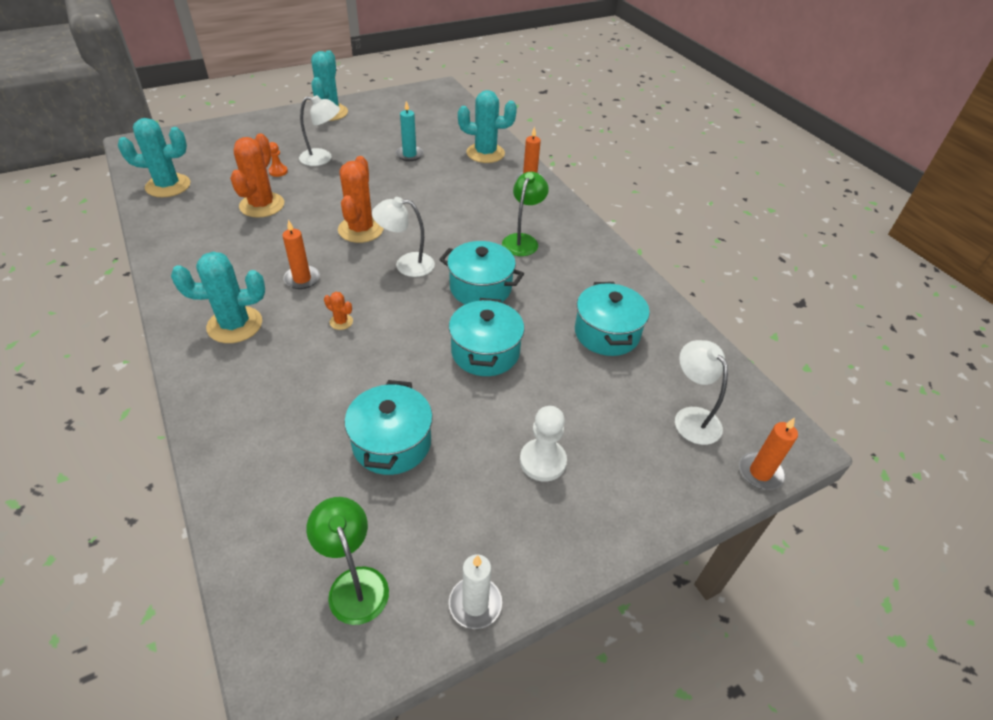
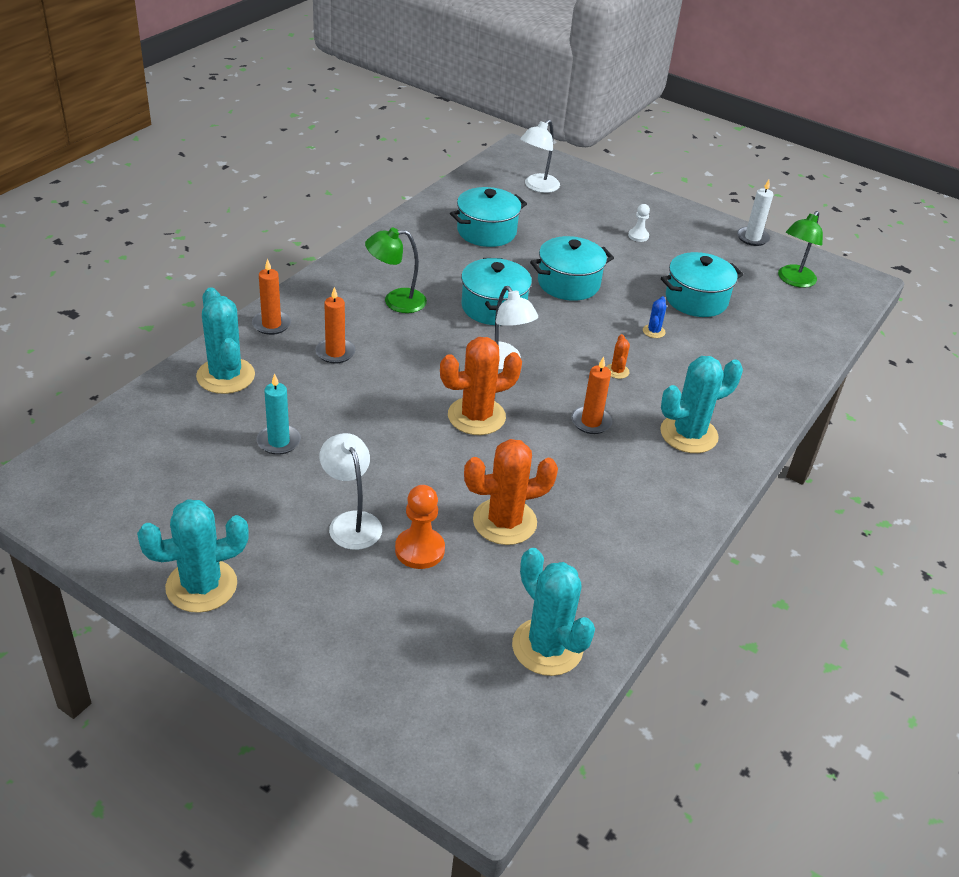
camera: 120 degrees left, 5 degrees down
turquoise cactus [171,252,265,343] -> turquoise cactus turned 75 degrees counterclockwise [660,356,743,453]
orange pawn [268,142,288,177] -> orange pawn [395,485,445,569], size x1.68
white pawn [520,406,567,482] -> white pawn [628,204,650,242], size x0.59
orange candle [739,418,798,490] -> orange candle moved to [315,287,355,364]
none -> blue cactus [643,297,666,338]

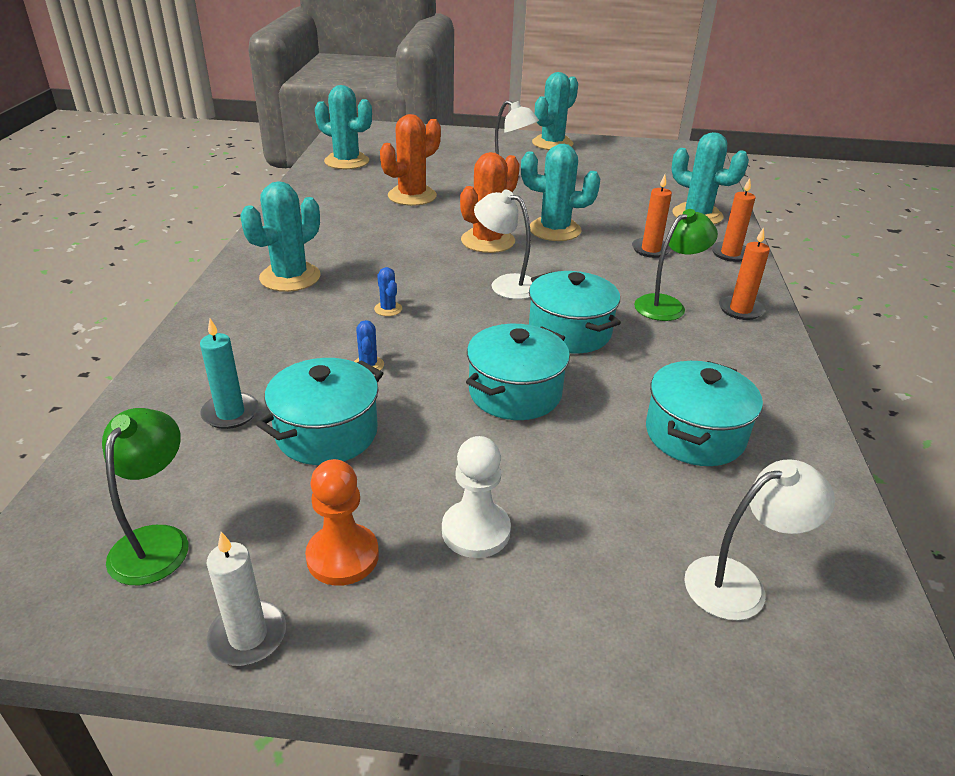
camera: 155 degrees right, 5 degrees down
turquoise candle [257,373,301,455] -> turquoise candle moved to [200,319,258,429]
orange pawn [395,485,445,569] -> orange pawn moved to [305,459,379,586]
white lamp [520,120,560,193] -> white lamp turned 60 degrees clockwise [684,459,835,620]
orange candle [571,356,613,434] -> orange candle moved to [719,227,770,320]
orange cactus [607,334,630,379] -> blue cactus [374,267,402,316]
white pawn [628,204,650,242] -> white pawn [442,436,511,558], size x1.68
none -> turquoise cactus [521,144,600,241]

